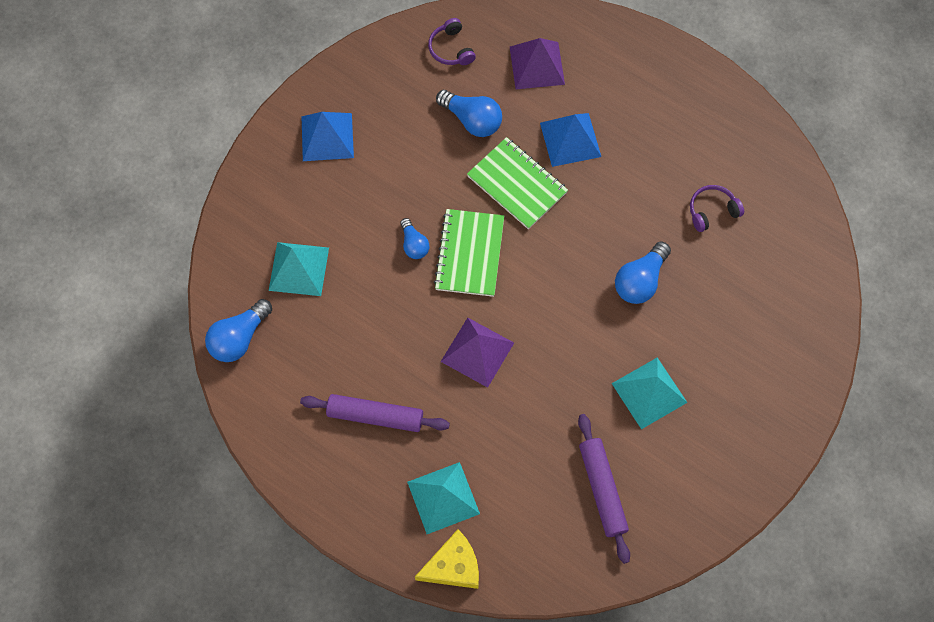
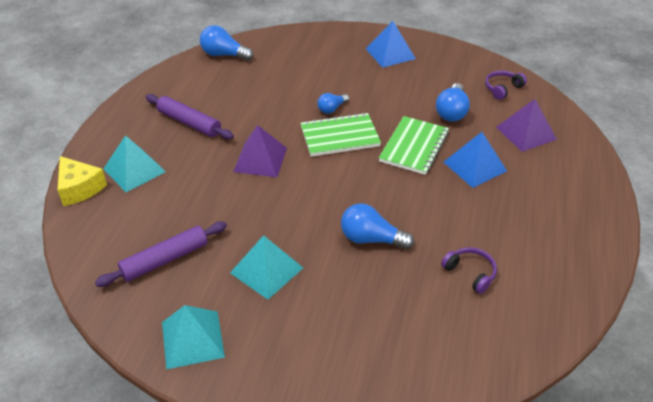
camera: 70 degrees right, 25 degrees down
turquoise pyramid [269,242,329,296] -> turquoise pyramid moved to [162,305,225,369]
purple rolling pin [300,394,450,432] -> purple rolling pin turned 45 degrees counterclockwise [146,94,234,140]

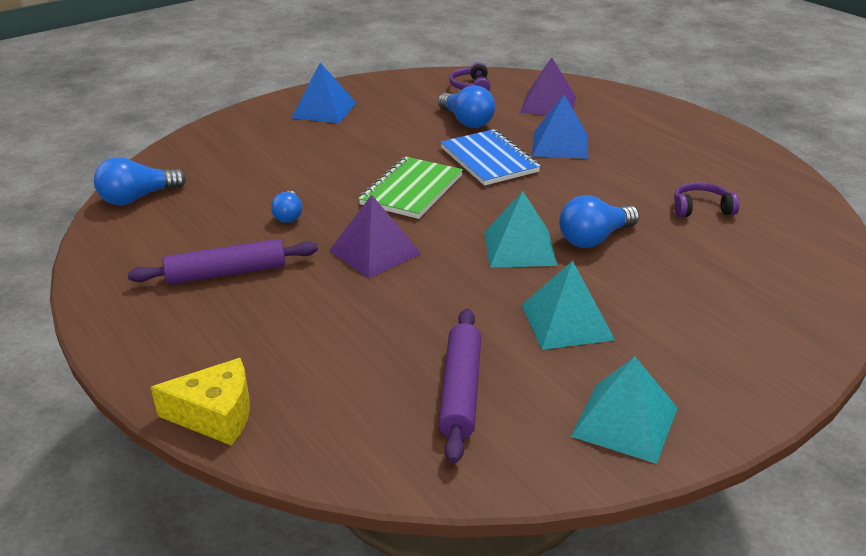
camera: 50 degrees left, 10 degrees down
turquoise pyramid [103,135,166,192] -> turquoise pyramid moved to [485,191,557,268]
blue light bulb [317,93,349,114] -> blue light bulb moved to [271,191,302,223]
green notebook [379,116,449,175] -> blue notebook [440,129,541,186]

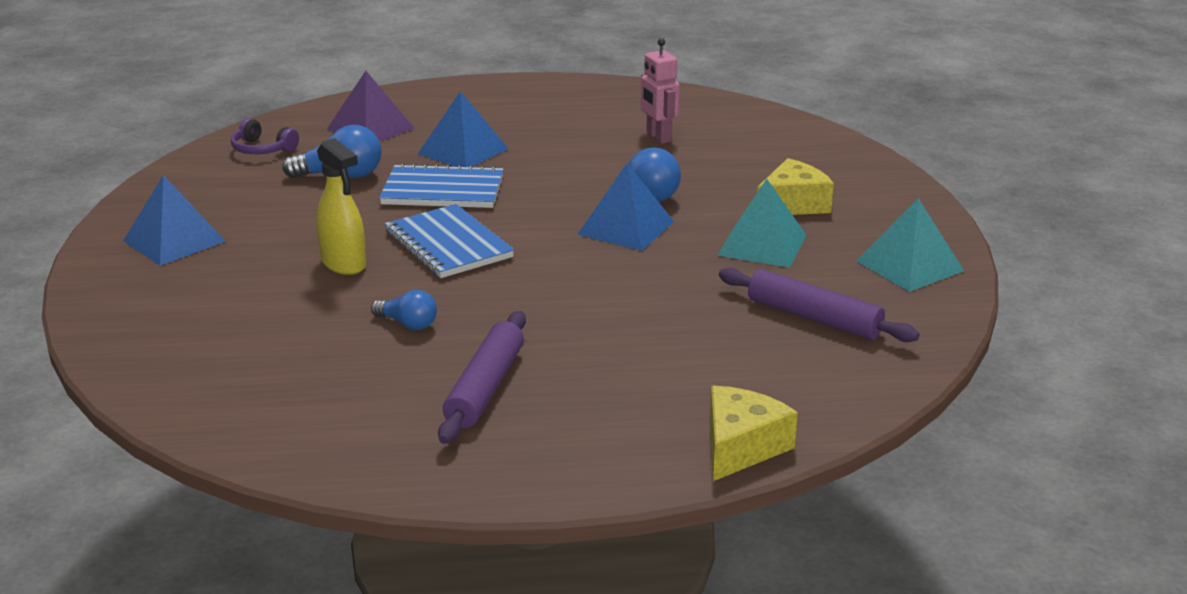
camera: 60 degrees left, 5 degrees down
blue light bulb [94,157,186,205] -> none
purple pyramid [329,195,421,279] -> none
green notebook [358,157,463,219] -> blue notebook [385,204,515,278]
turquoise pyramid [485,191,557,268] -> blue pyramid [577,163,674,251]
purple headphones [674,182,740,217] -> pink robot [641,38,680,144]
none -> yellow spray bottle [316,138,366,275]
none -> yellow cheese [757,158,834,215]

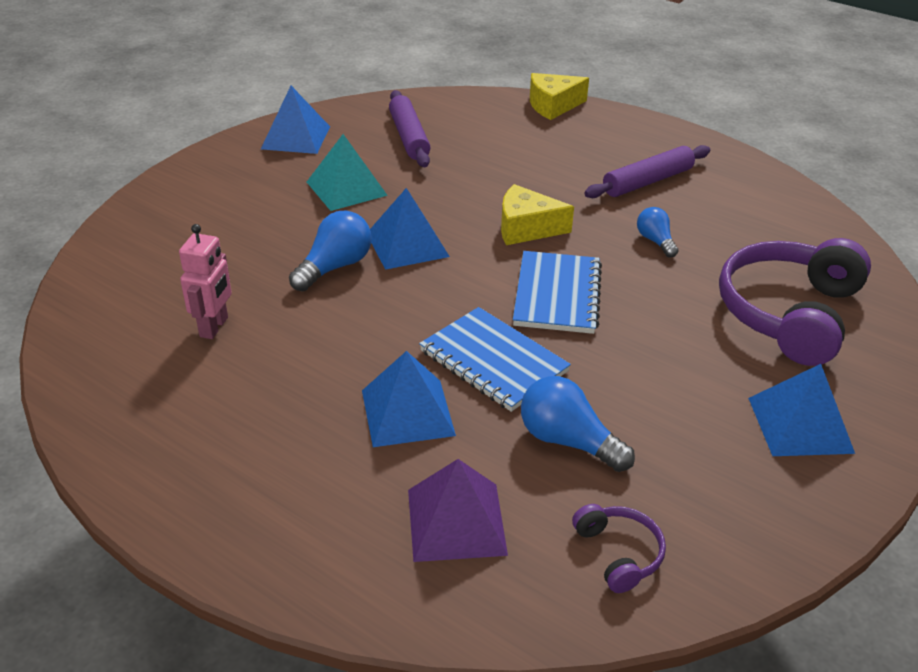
camera: 140 degrees left, 10 degrees up
yellow spray bottle [316,138,366,275] -> none
yellow cheese [757,158,834,215] -> yellow cheese moved to [501,184,574,245]
turquoise pyramid [856,198,964,292] -> blue pyramid [261,86,330,154]
none -> purple headphones [719,238,871,366]

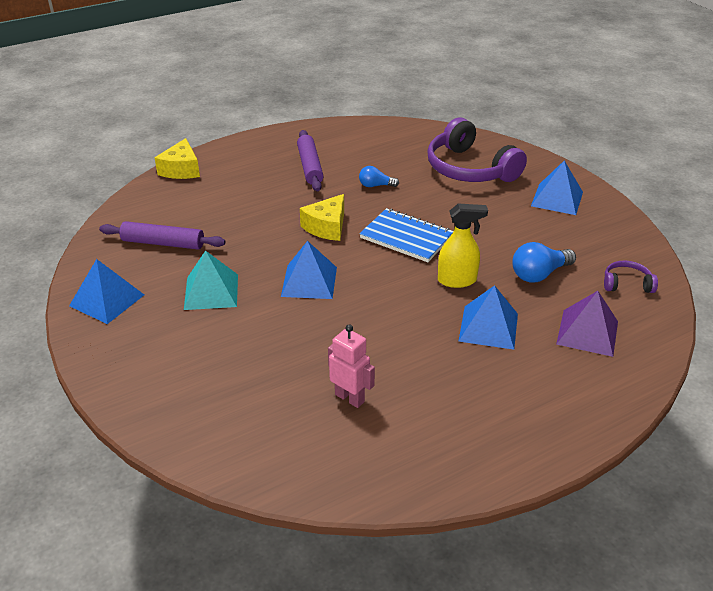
camera: 65 degrees left, 0 degrees up
blue light bulb [289,211,372,291] -> none
blue notebook [419,307,571,412] -> yellow spray bottle [438,203,488,288]

